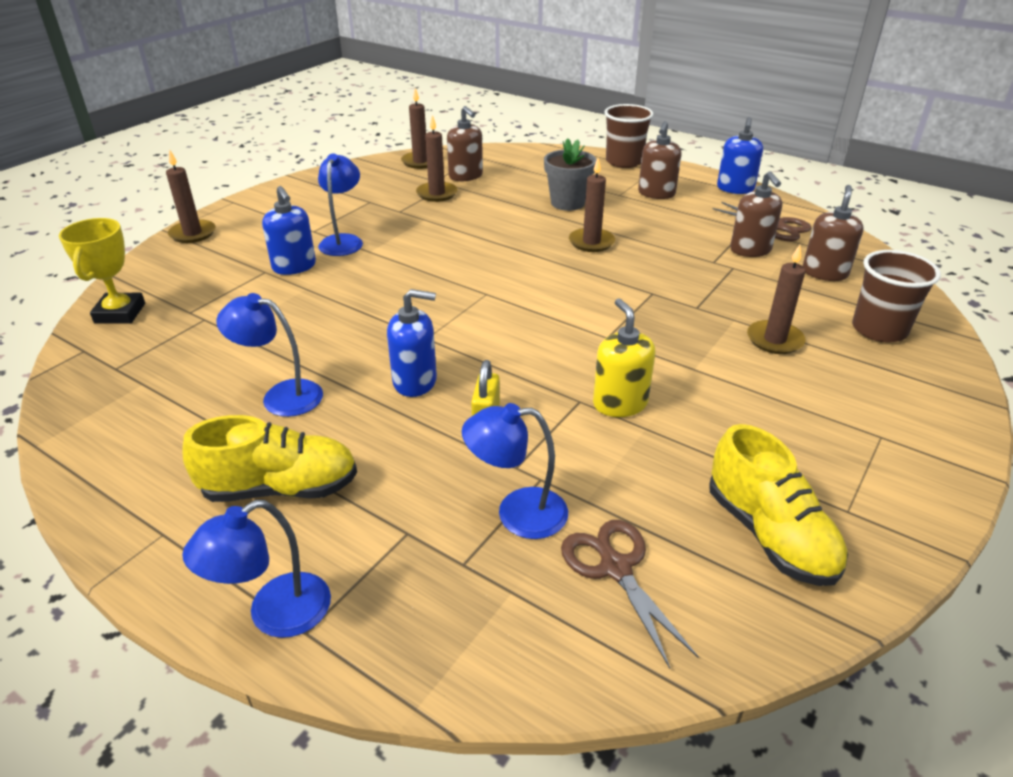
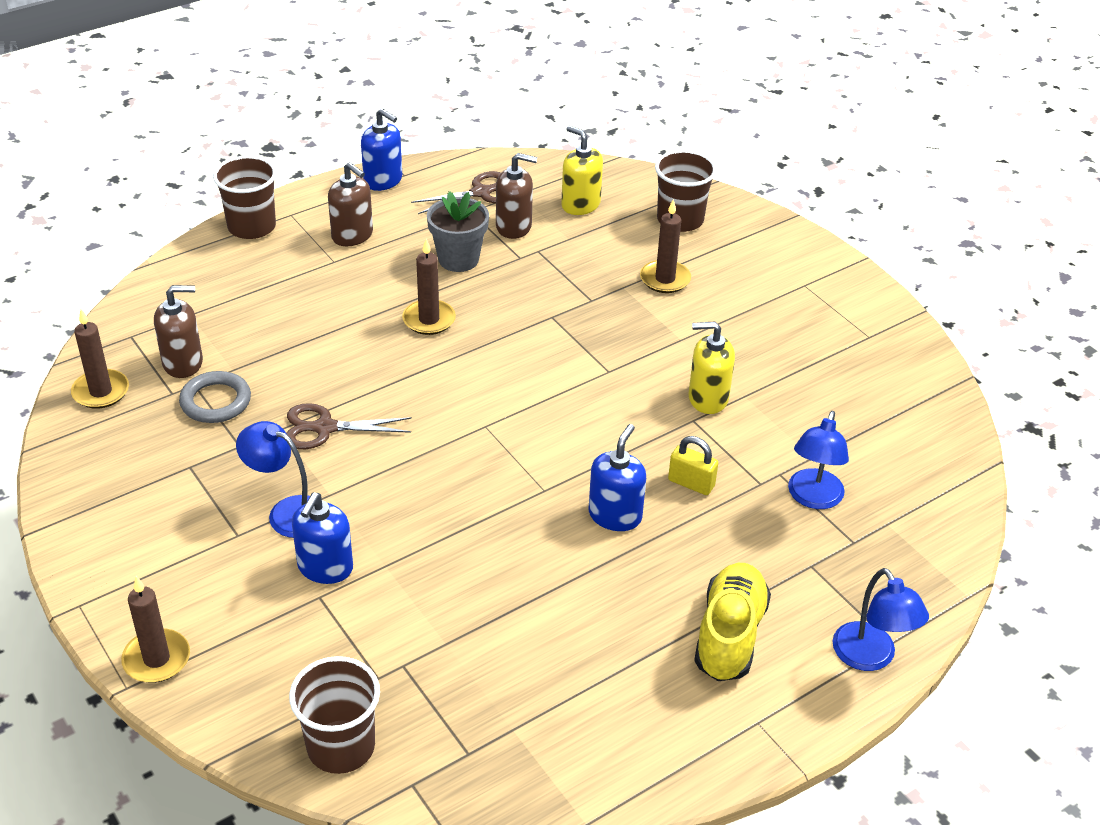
camera: 70 degrees left, 5 degrees up
yellow trophy [59,218,145,323] -> brown cup [289,656,380,774]
blue lamp [216,293,323,417] -> none
blue soap dispenser [262,186,316,275] -> blue soap dispenser turned 120 degrees clockwise [292,493,353,584]
brown candle [416,115,458,202] -> grey ring [179,371,251,423]
grey flower pot [544,138,597,211] -> grey flower pot moved to [427,191,489,272]
brown scissors [561,520,699,669] -> brown scissors moved to [287,403,412,449]
yellow shoe [710,424,848,586] -> none
brown soap dispenser [803,185,864,281] -> yellow soap dispenser [561,126,603,215]

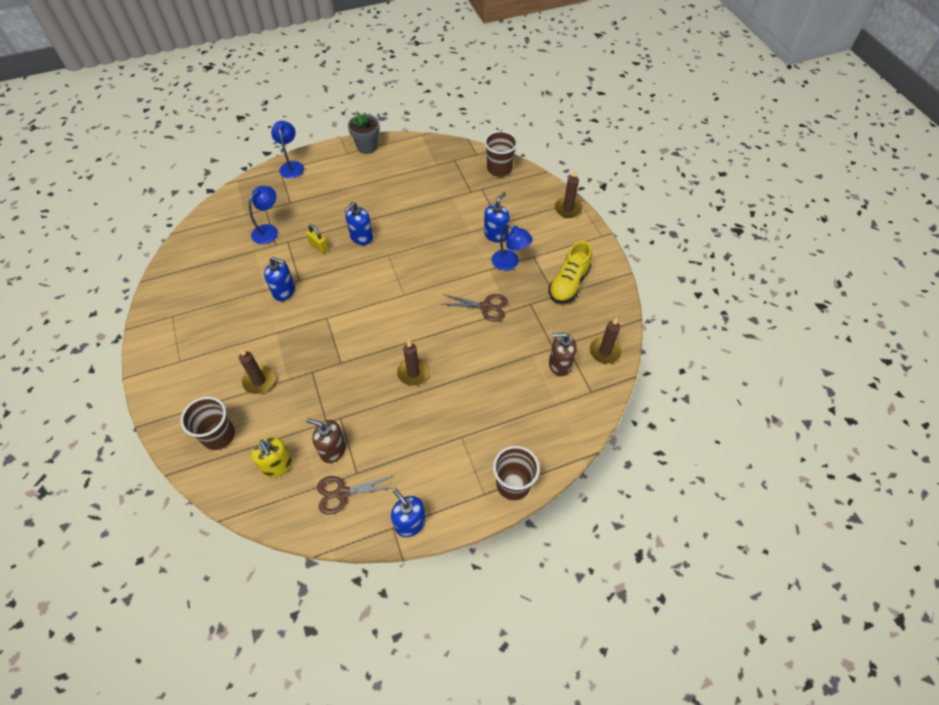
camera: 165 degrees left, 15 degrees up
grey ring [179,371,251,423] -> none
brown soap dispenser [328,162,373,246] -> none
grey flower pot [427,191,489,272] -> grey flower pot moved to [348,112,380,154]
yellow soap dispenser [688,321,735,414] -> blue soap dispenser [264,257,295,301]
yellow shoe [694,563,771,681] -> yellow shoe moved to [548,241,592,303]

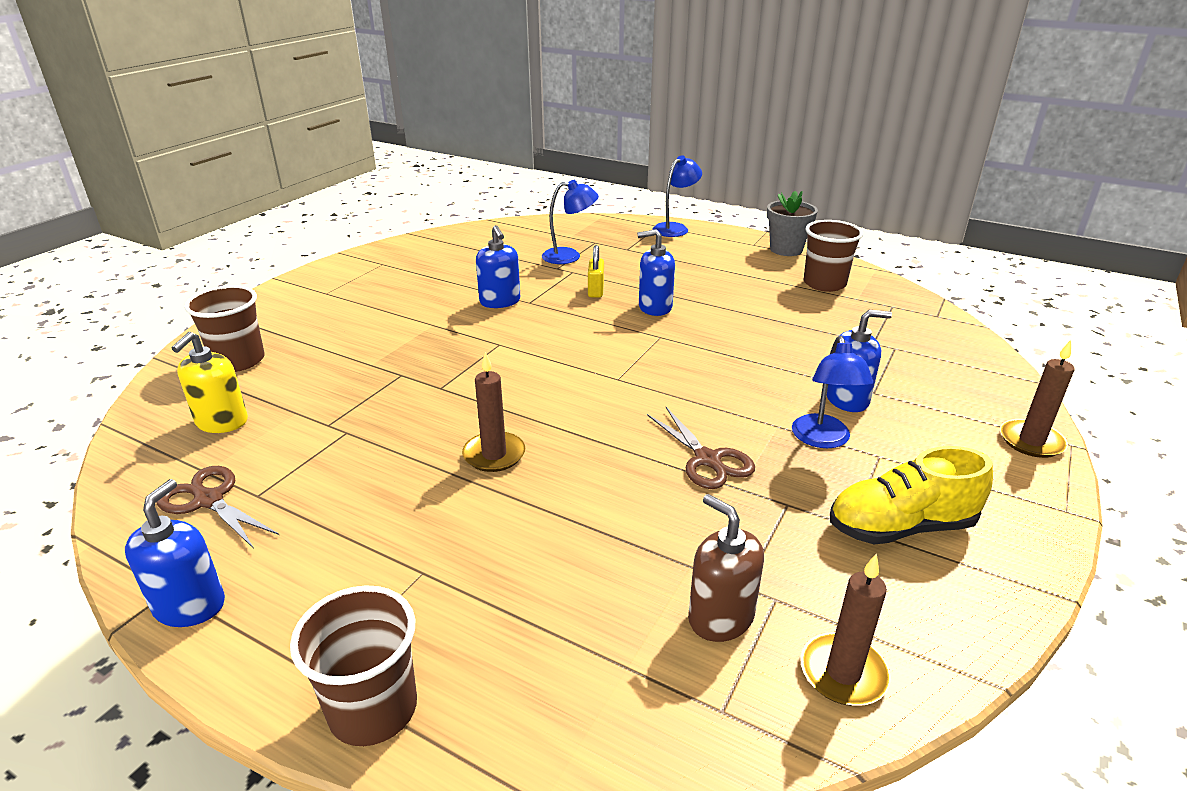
camera: 50 degrees right, 25 degrees down
brown candle [239,349,275,394] -> none
brown soap dispenser [306,418,346,463] -> none
brown cup [484,131,518,177] -> brown cup moved to [804,220,863,292]

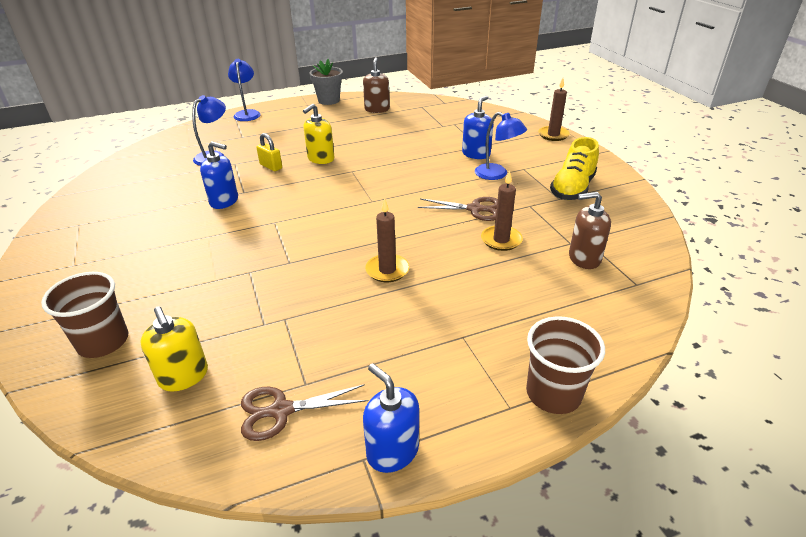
camera: 50 degrees left, 5 degrees up
blue soap dispenser [637,229,675,316] -> yellow soap dispenser [303,104,334,164]
brown candle [800,553,891,706] -> brown candle moved to [481,170,523,251]
brown cup [804,220,863,292] -> brown soap dispenser [363,57,390,113]

